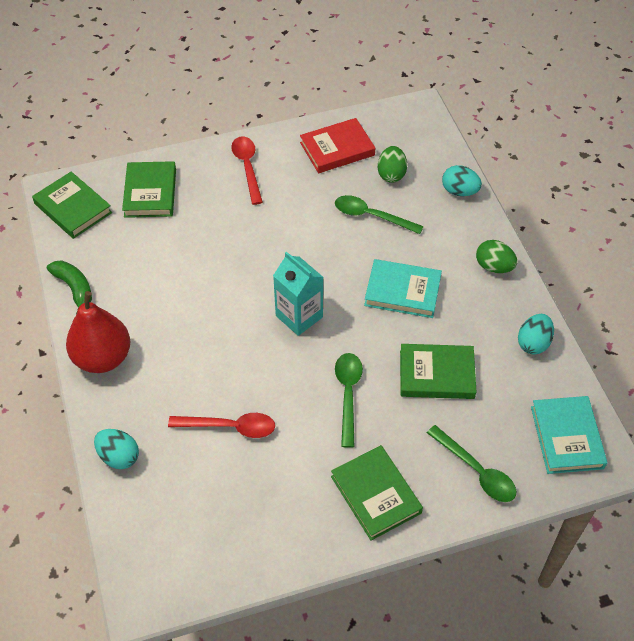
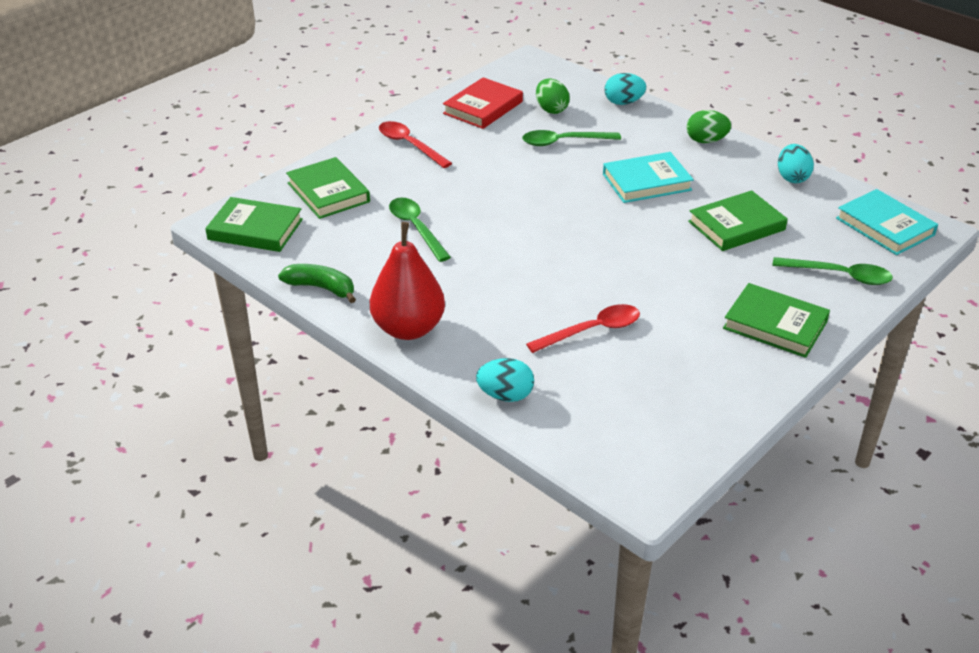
camera: 30 degrees left, 15 degrees down
turquoise carton [273,252,323,336] -> none
green spoon [335,353,363,448] -> green spoon moved to [389,198,451,262]

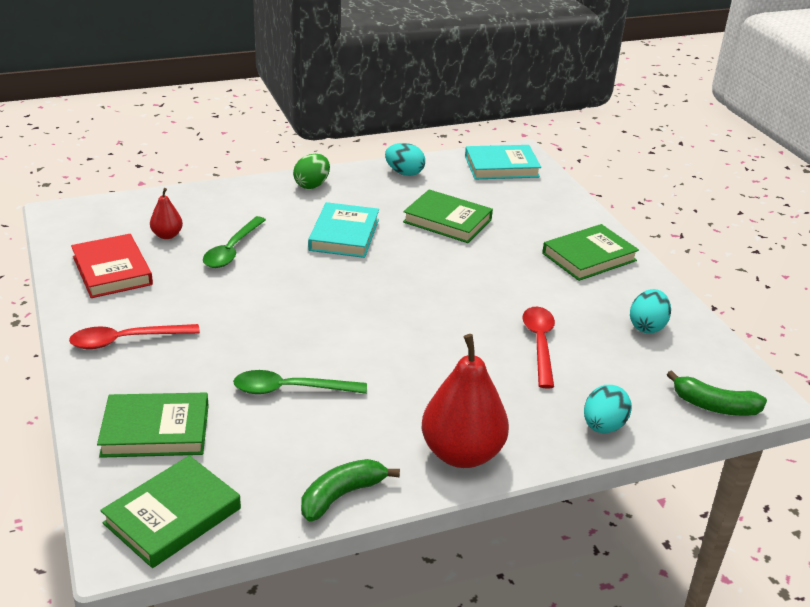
camera: 65 degrees left, 5 degrees down
green egg [536,79,570,114] -> red pear [150,188,183,239]
turquoise egg [605,73,646,105] -> turquoise egg moved to [630,289,671,334]
green book [688,190,788,251] -> green book turned 60 degrees counterclockwise [403,189,493,243]
green spoon [772,257,893,285] -> none
none -> green banana [667,370,767,416]

